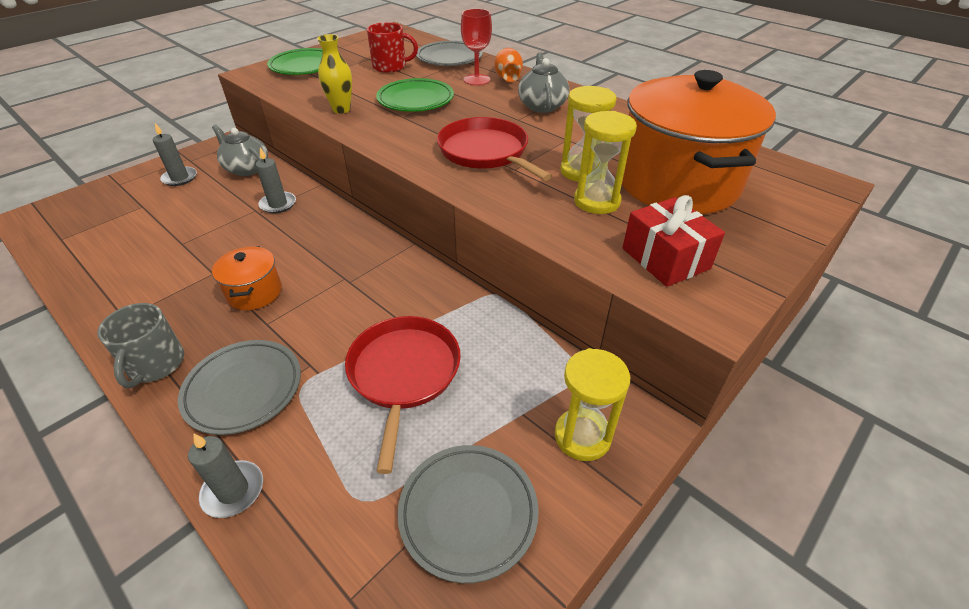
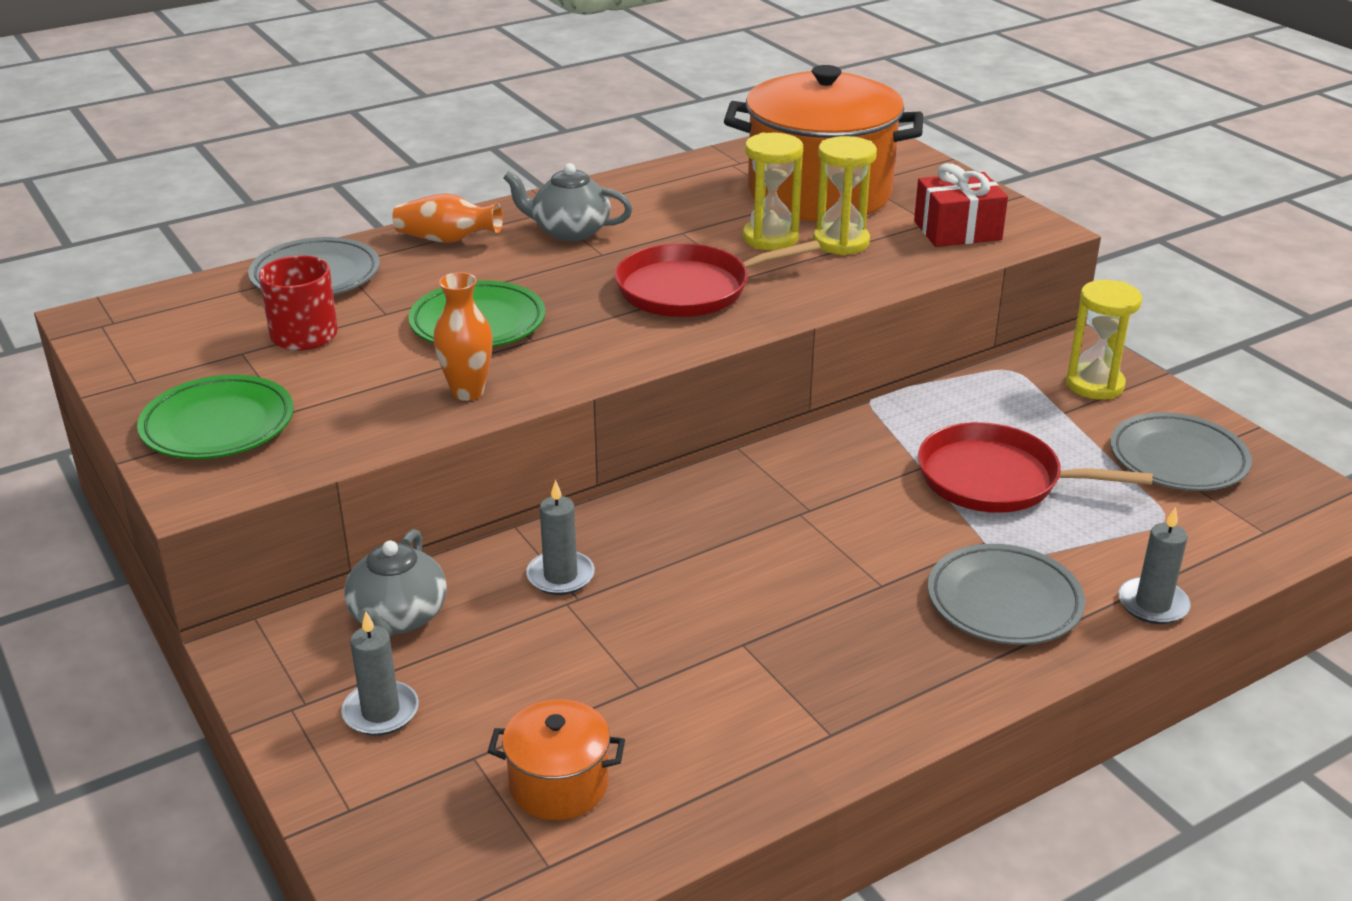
camera: 75 degrees left, 10 degrees down
grey mug [97,303,184,388] -> none
grey teapot [212,125,268,176] -> grey teapot turned 45 degrees counterclockwise [345,529,447,636]
orange pot [212,246,282,310] -> orange pot moved to [488,699,625,820]
yellow vase [317,34,352,114] -> orange vase [433,272,493,401]
red goblet [461,9,492,86] -> none

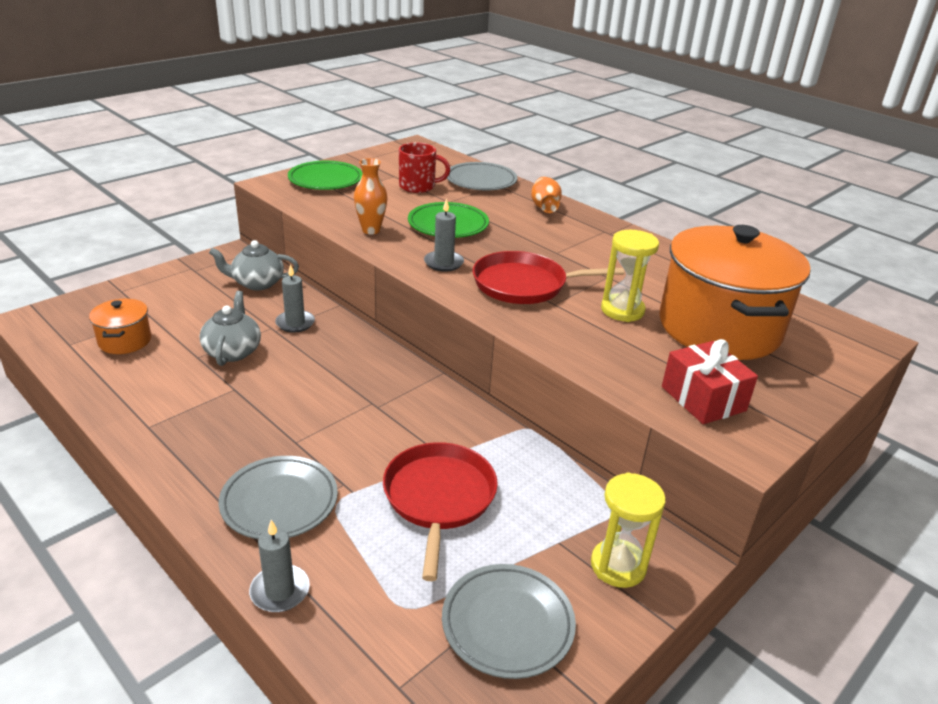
camera: 75 degrees right, 0 degrees up
grey candle [341,611,419,736] -> grey candle moved to [424,198,464,272]
grey teapot [503,163,632,241] -> grey teapot moved to [200,291,261,366]
red pan [615,240,820,317] -> red pan turned 60 degrees counterclockwise [473,251,624,304]
yellow hourglass [813,136,877,255] -> none

